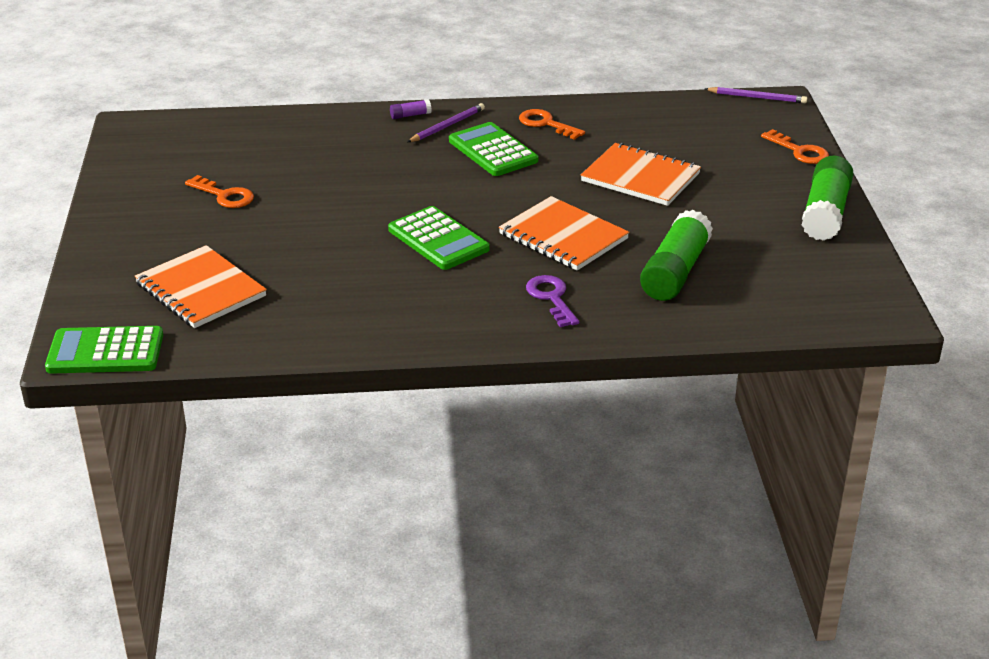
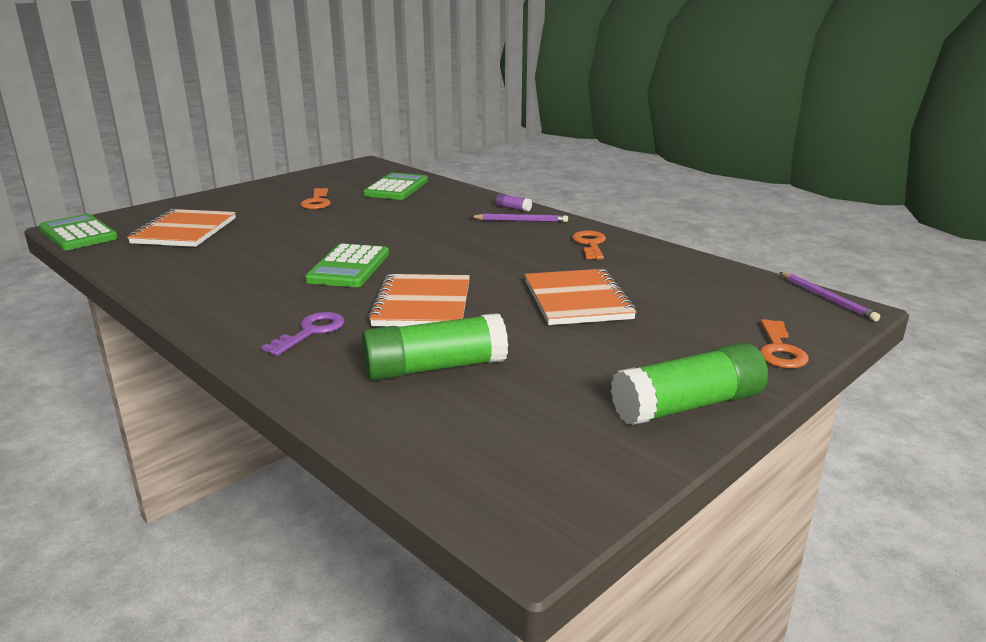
camera: 50 degrees right, 10 degrees down
green calculator [449,122,538,176] -> green calculator moved to [363,173,428,200]

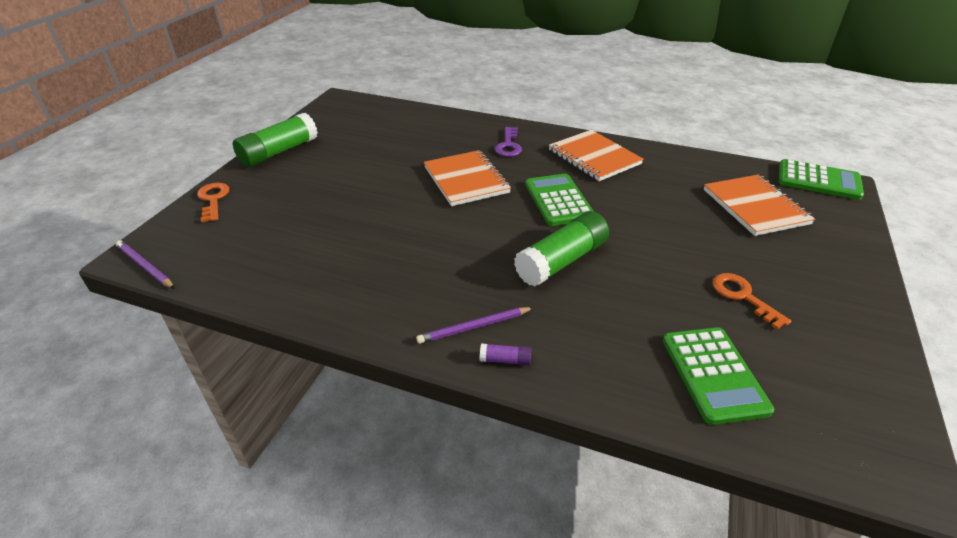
camera: 155 degrees right, 15 degrees up
green glue stick [361,313,508,381] -> green glue stick moved to [514,211,609,287]
orange notebook [525,269,636,325] -> orange notebook moved to [549,130,644,181]
orange key [572,230,606,259] -> none

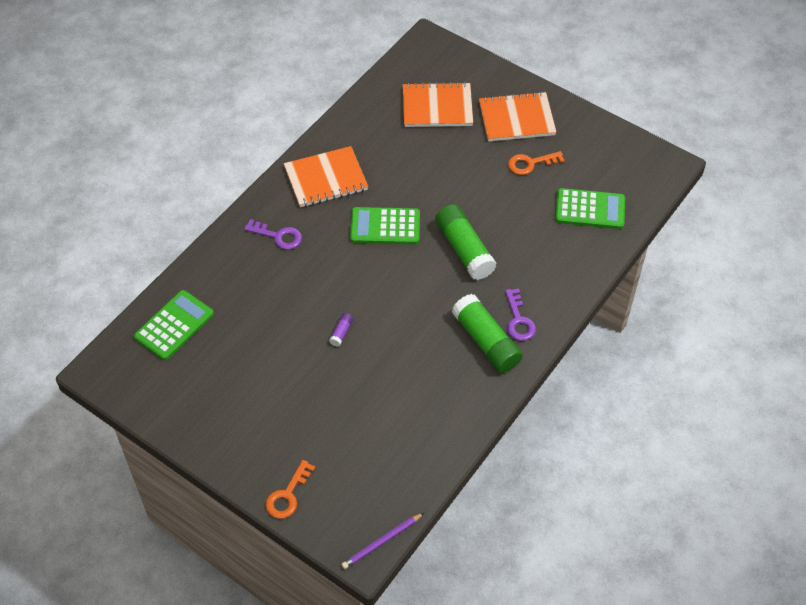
camera: 75 degrees left, 15 degrees up
orange key [197,183,229,222] -> orange key turned 60 degrees counterclockwise [265,460,315,519]
green glue stick [233,113,317,167] -> green glue stick moved to [452,294,523,373]
purple pencil [416,307,534,344] -> purple key [505,288,536,341]
orange notebook [424,150,511,206] -> orange notebook moved to [479,91,556,142]
purple glue stick [480,343,531,366] -> purple glue stick moved to [329,313,353,346]
green calculator [779,159,864,200] -> green calculator moved to [134,290,214,360]

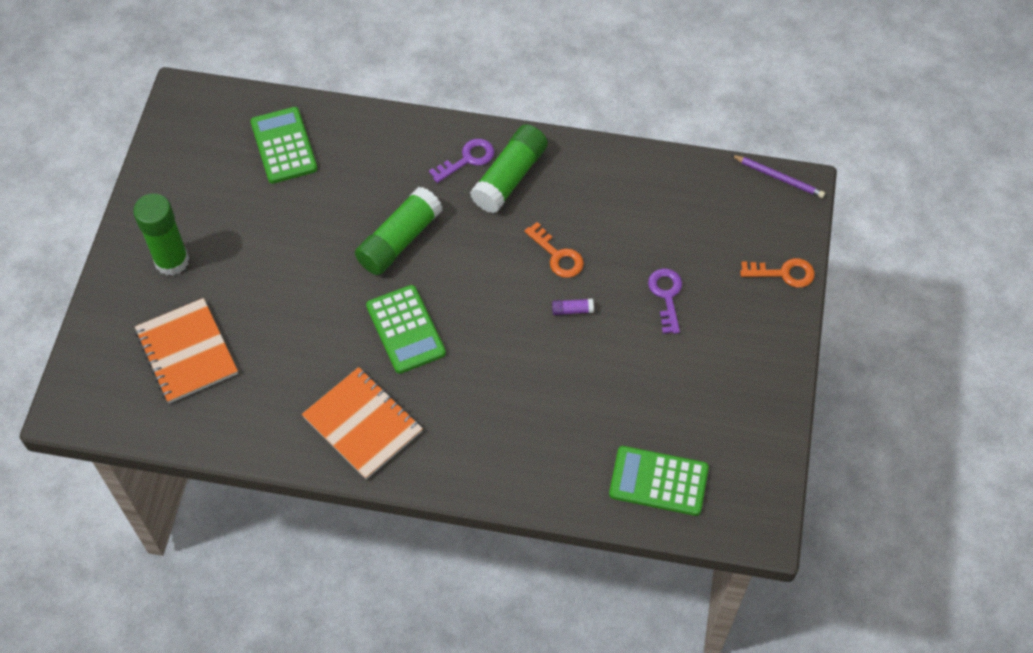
camera: 115 degrees left, 5 degrees up
purple key [244,219,302,250] -> purple key moved to [648,269,682,334]
orange notebook [479,91,556,142] -> green glue stick [133,193,189,276]
orange key [508,151,565,175] -> orange key moved to [524,222,584,278]

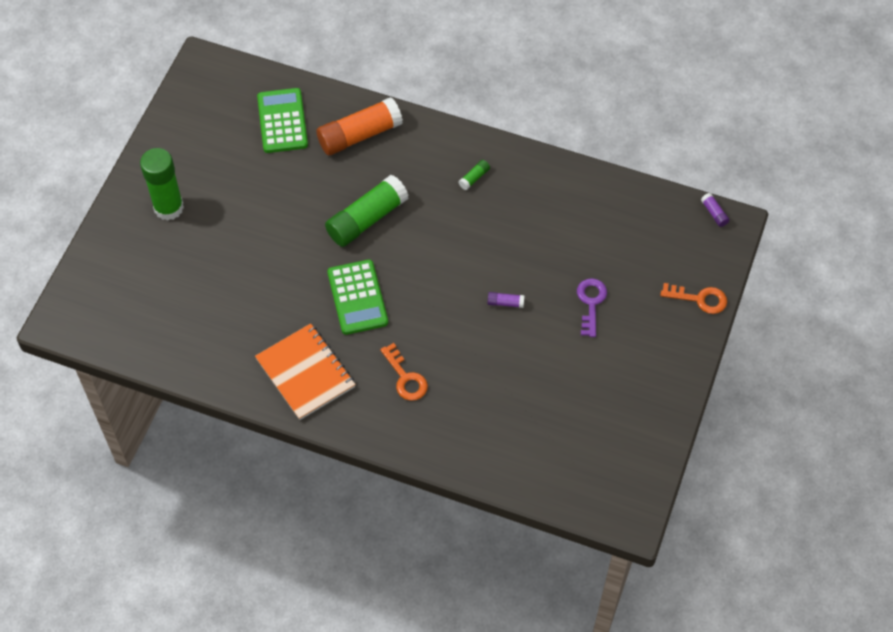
camera: 10 degrees right, 0 degrees up
orange notebook [135,298,238,404] -> none
purple key [429,139,494,183] -> none
green glue stick [470,124,548,213] -> green glue stick [458,160,490,190], size x0.41
orange key [524,222,584,278] -> orange key moved to [380,343,428,401]
green calculator [609,446,709,516] -> none
purple pencil [731,155,825,198] -> purple glue stick [701,193,729,227]
none -> orange glue stick [316,97,403,155]

